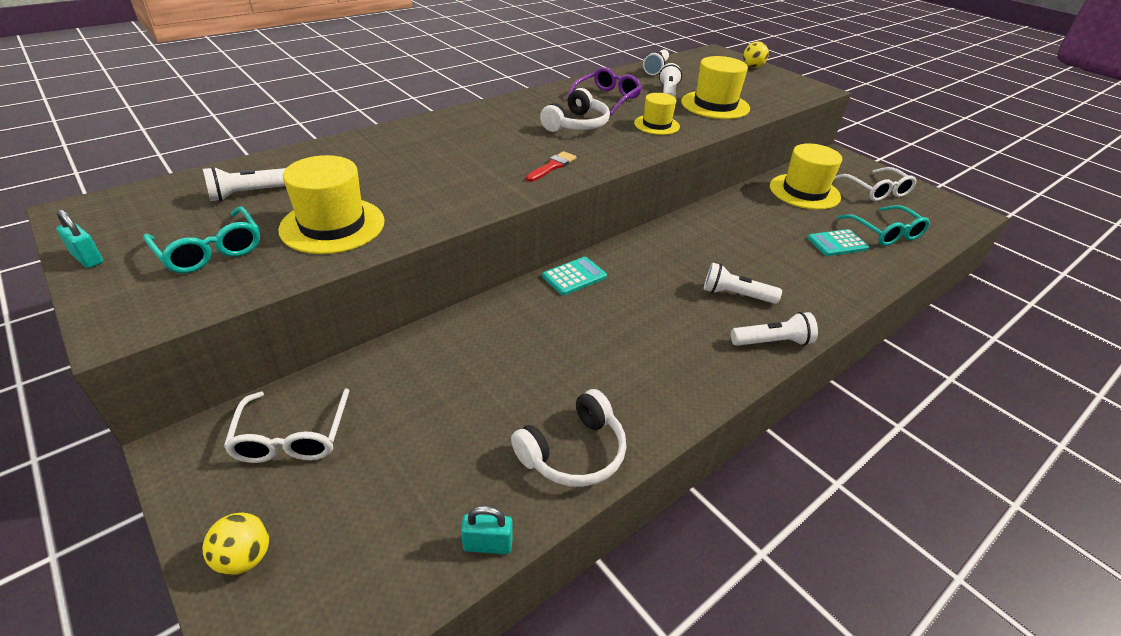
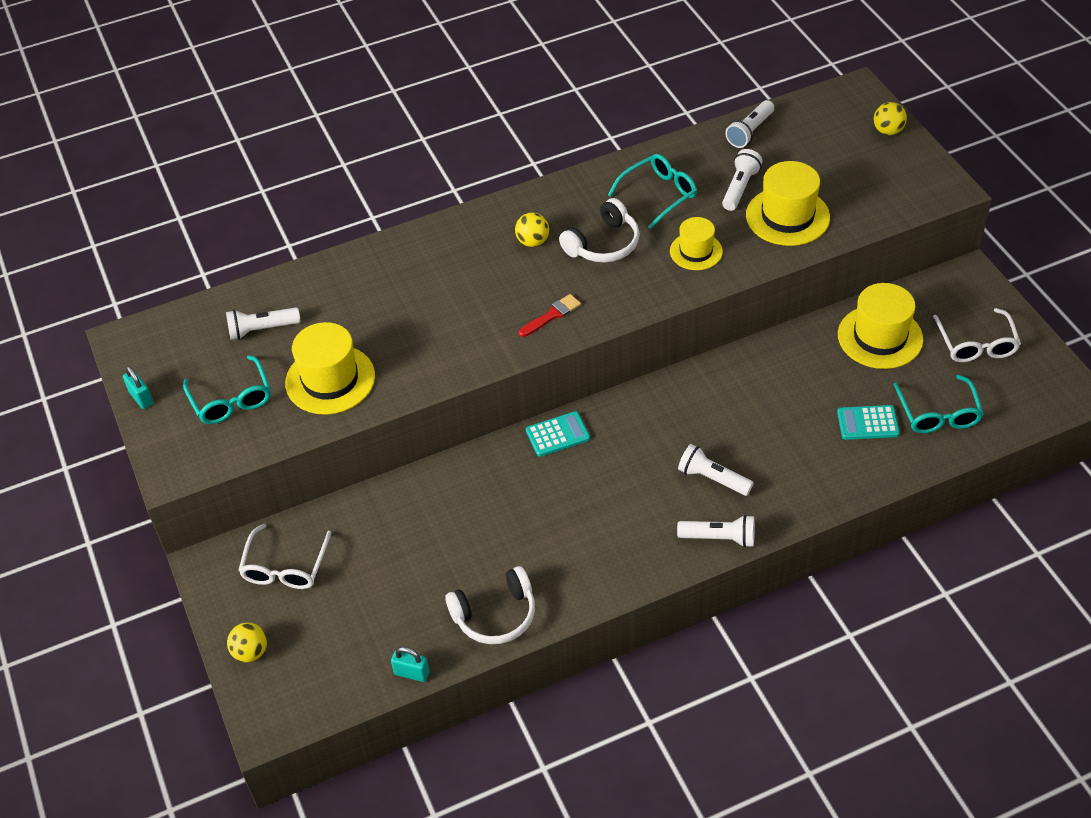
camera: 20 degrees right, 10 degrees up
purple glasses [566,67,642,115] -> turquoise glasses [608,154,697,229]
none -> yellow ball [515,212,549,247]

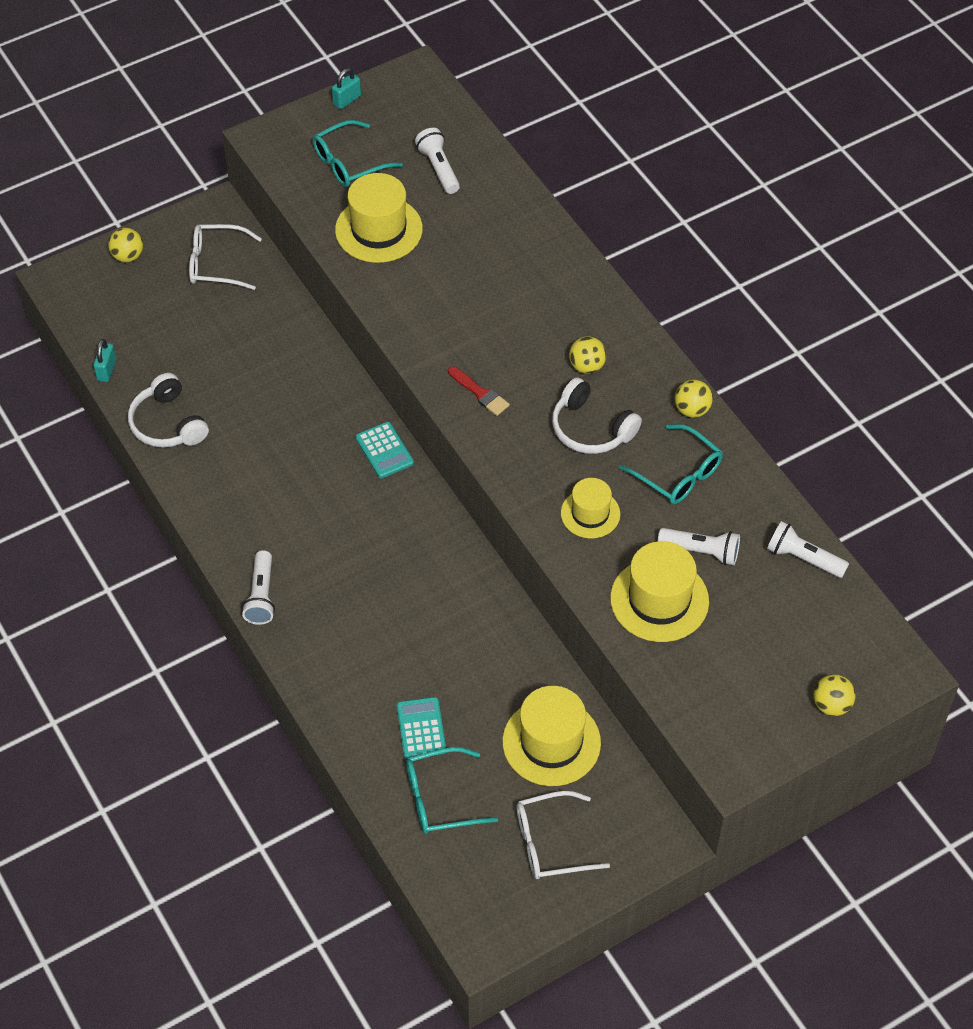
camera: 80 degrees right, 5 degrees up
white flashlight [678,444,754,496] -> none
none -> yellow ball [675,380,713,417]

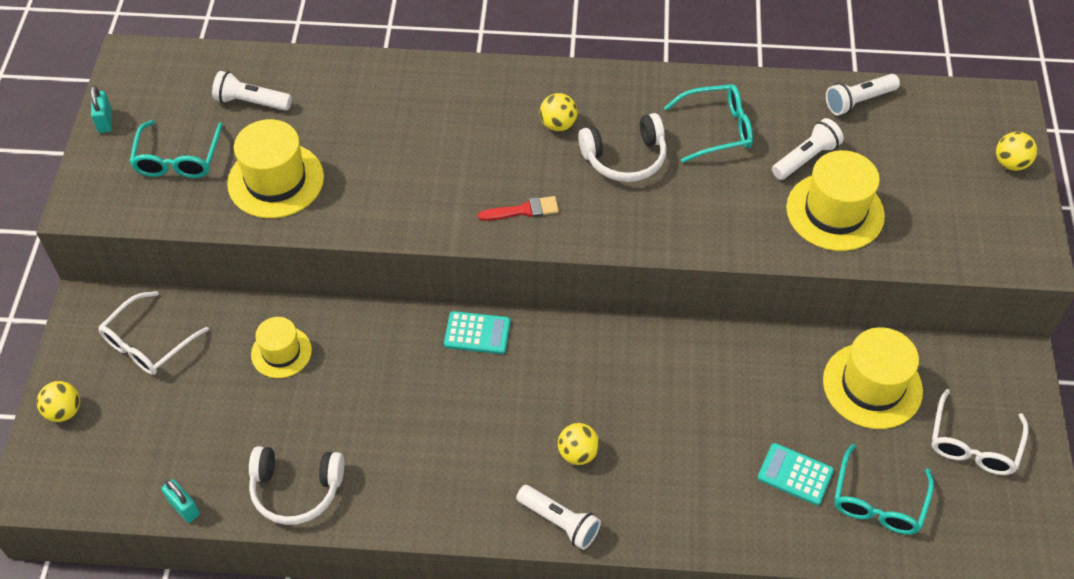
camera: 55 degrees left, 0 degrees up
yellow hat [561,478,620,538] -> yellow hat moved to [251,317,312,378]
yellow ball [675,380,713,417] -> yellow ball moved to [558,423,599,465]

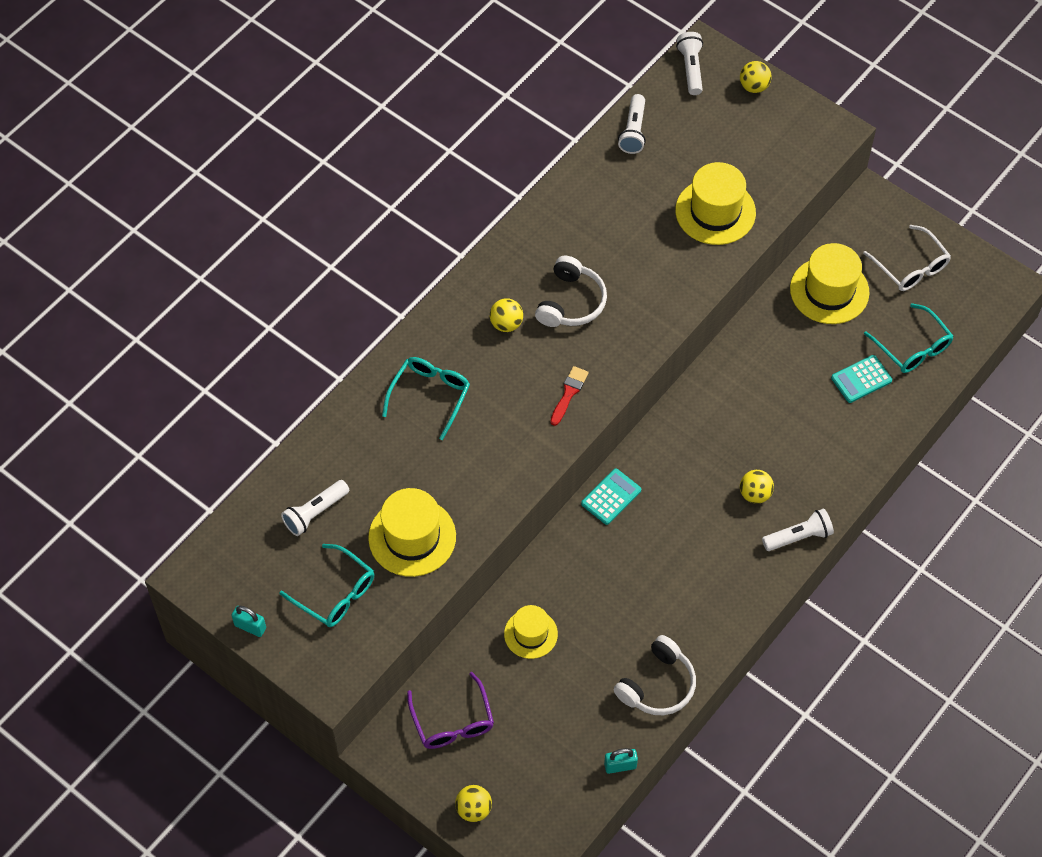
camera: 55 degrees left, 5 degrees up
white glasses [98,291,209,375] -> purple glasses [407,672,494,749]
turquoise glasses [664,84,753,163] -> turquoise glasses moved to [382,357,470,440]
white flashlight [772,118,844,180] -> white flashlight moved to [676,32,703,95]

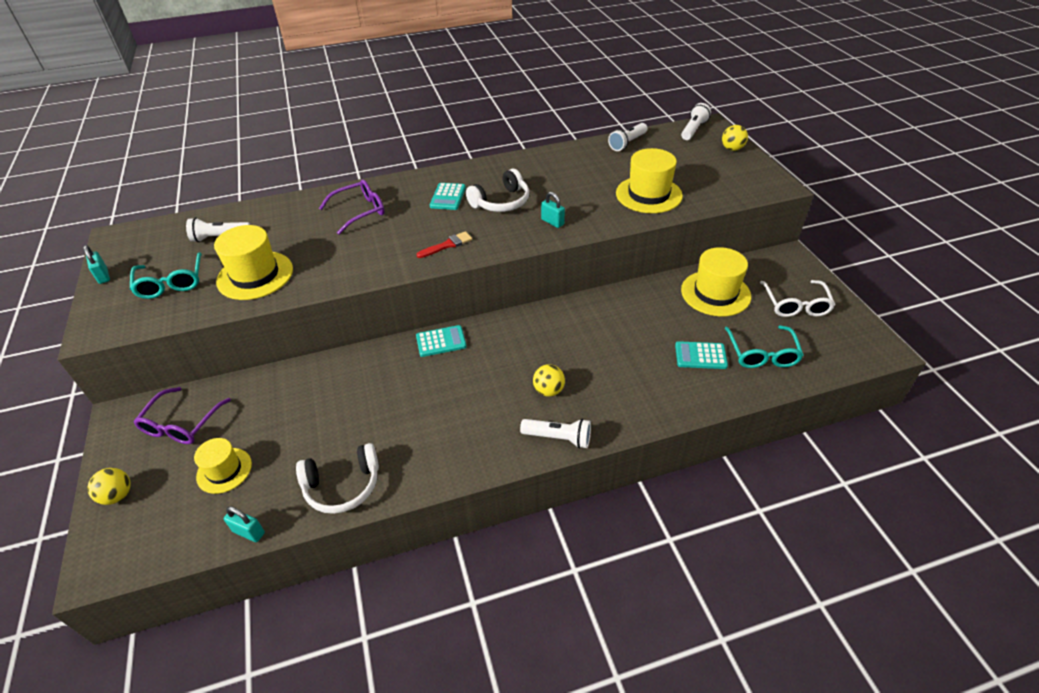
camera: 35 degrees right, 15 degrees down
turquoise glasses [382,357,470,440] -> purple glasses [319,180,385,235]
yellow ball [490,298,523,332] -> turquoise calculator [430,183,466,210]
yellow hat [504,605,558,659] -> yellow hat moved to [194,438,252,494]
none -> turquoise padlock [541,192,565,228]

